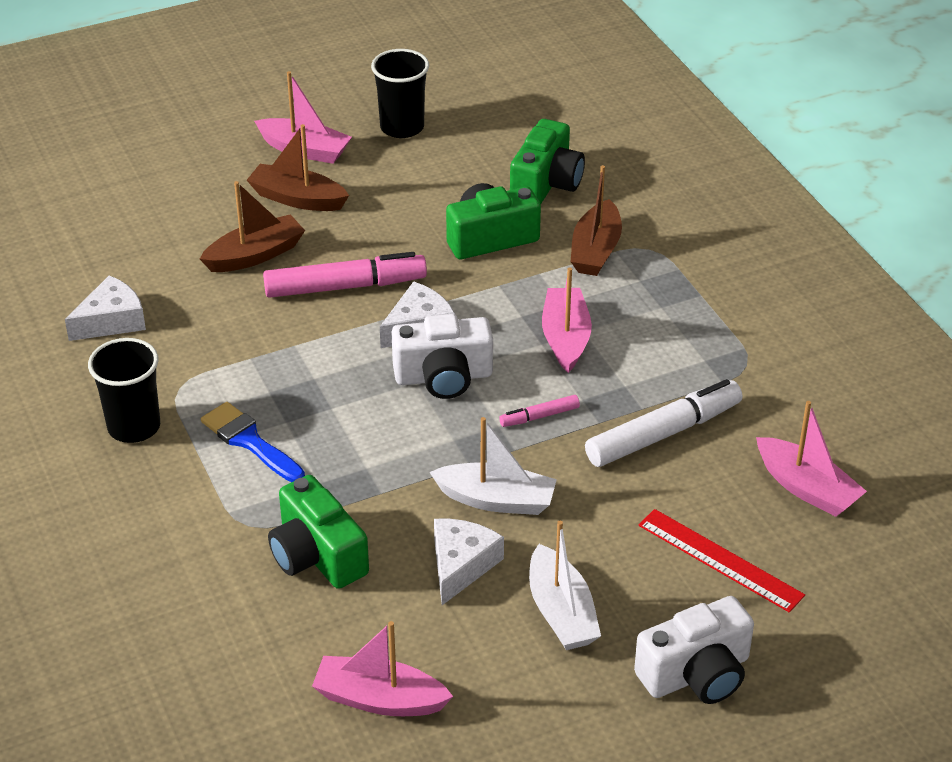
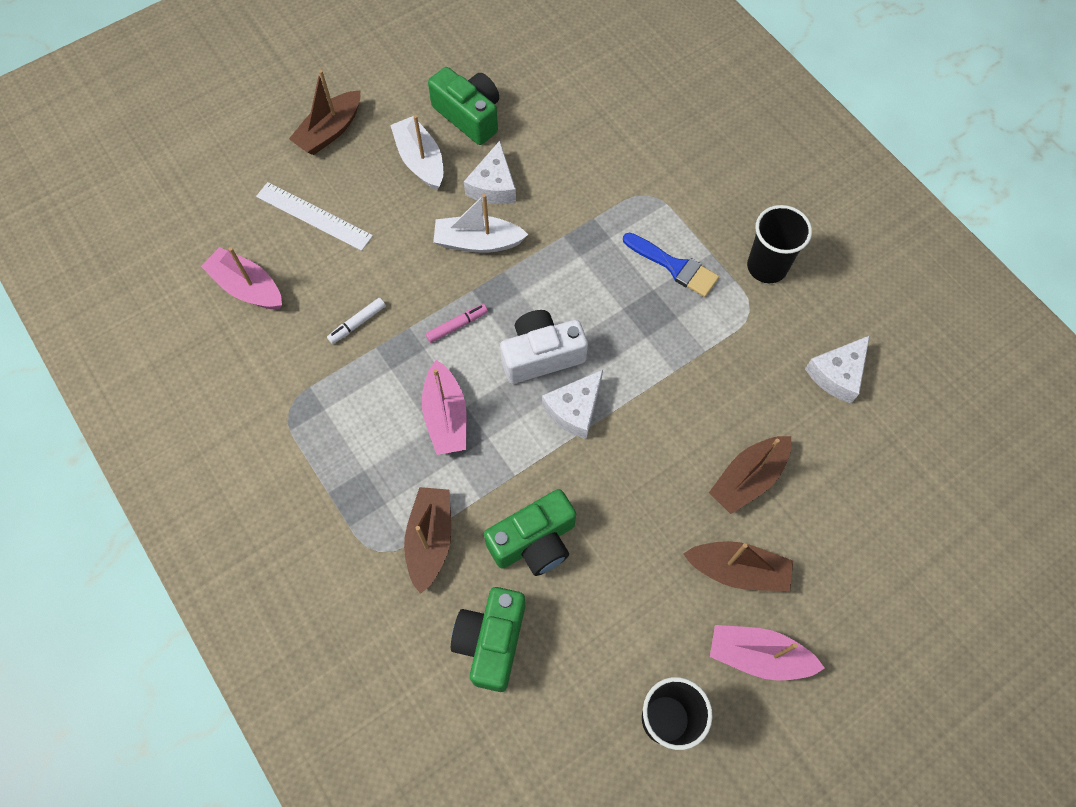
camera: 170 degrees right, 25 degrees up
pink marker [263,252,427,298] -> none
green camera [268,475,369,589] -> green camera moved to [428,67,499,145]
pink boat [312,621,453,716] -> none
white marker [585,379,742,467] -> white marker [327,298,386,344], size x0.48
white camera [634,596,754,704] -> brown boat [289,70,360,155]
red ruler [638,509,805,613] -> white ruler [256,182,373,251]

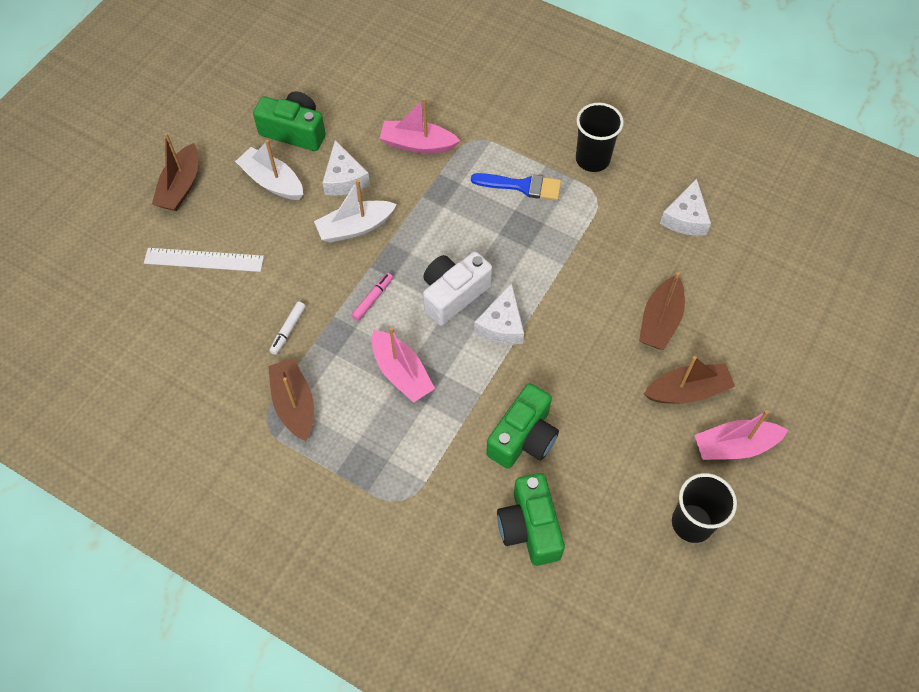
camera: 25 degrees left, 5 degrees down
pink boat [201,247,282,309] -> pink boat moved to [379,98,460,154]
brown boat [404,487,451,594] -> brown boat moved to [268,358,314,441]

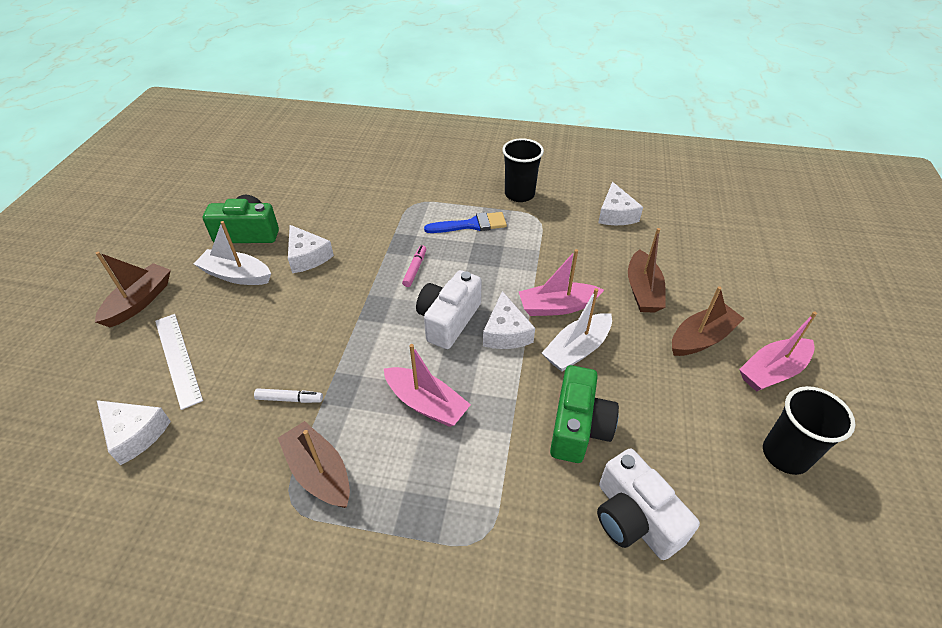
camera: 20 degrees left, 15 degrees down
white ruler [144,248,264,272] -> white ruler turned 75 degrees clockwise [155,314,203,410]
brown boat [152,133,198,211] -> brown boat turned 150 degrees counterclockwise [95,252,171,327]
white marker [269,302,306,355] -> white marker turned 90 degrees counterclockwise [254,388,323,403]
white boat [314,180,397,243] -> white boat moved to [542,288,612,372]
pink marker [351,273,393,321] -> pink marker moved to [402,245,426,287]
pink boat [379,98,460,154] -> pink boat moved to [519,249,604,316]
green camera [497,473,565,566] -> white camera [597,449,700,560]
none -> white cheese [97,400,171,465]

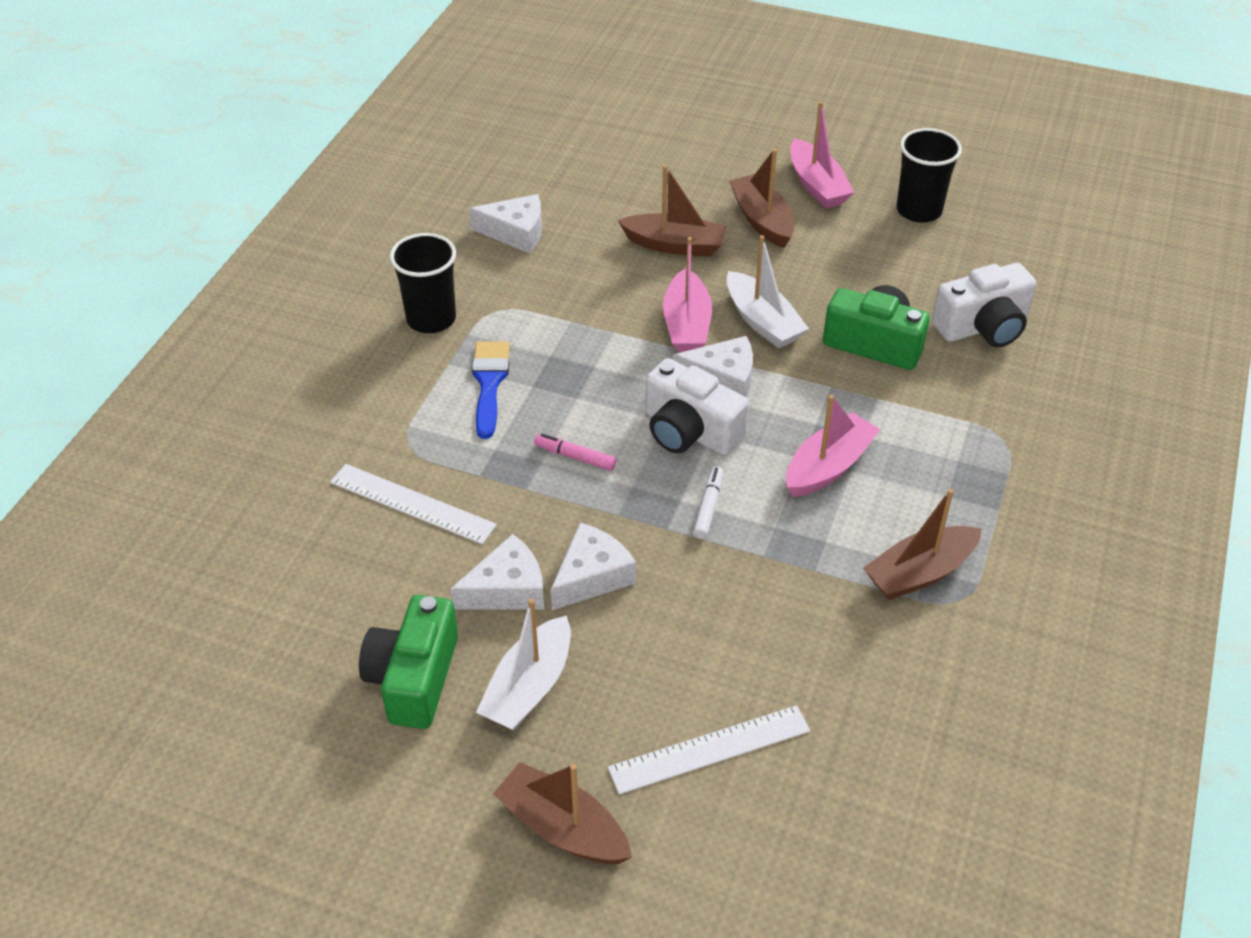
camera: 80 degrees left, 0 degrees up
white cheese [97,400,171,465] -> white cheese moved to [551,522,636,610]
white marker [254,388,323,403] -> white marker moved to [693,466,723,539]
none -> white ruler [330,464,497,544]

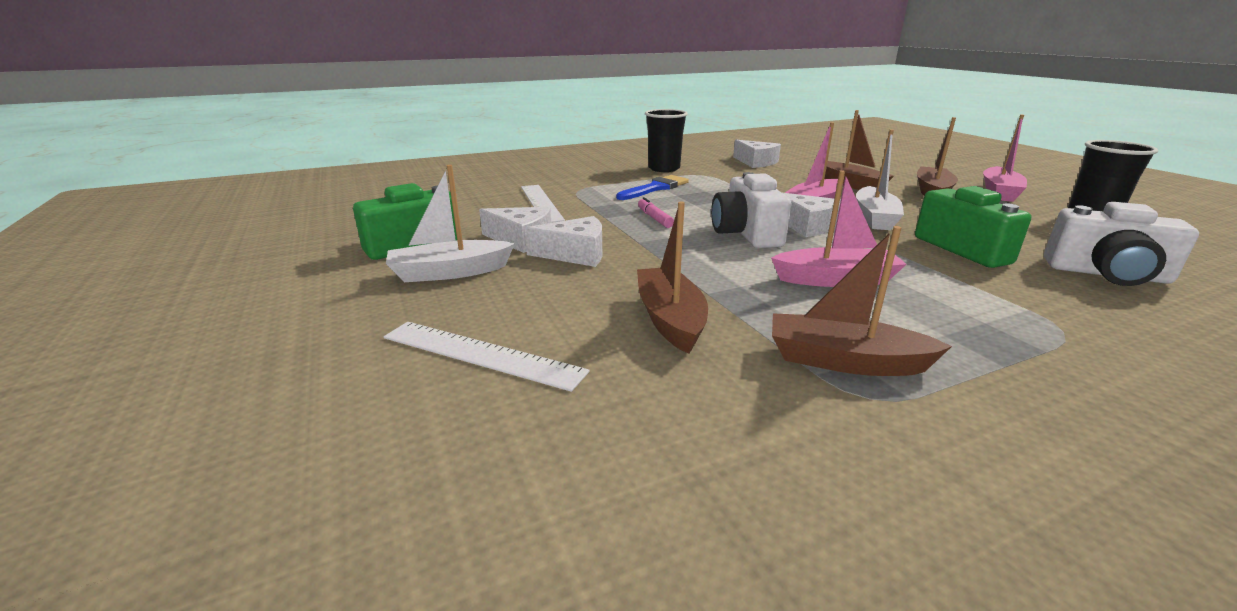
camera: 45 degrees right, 20 degrees down
brown boat [493,762,632,864] -> brown boat moved to [637,201,708,354]
white marker [693,466,723,539] -> none

